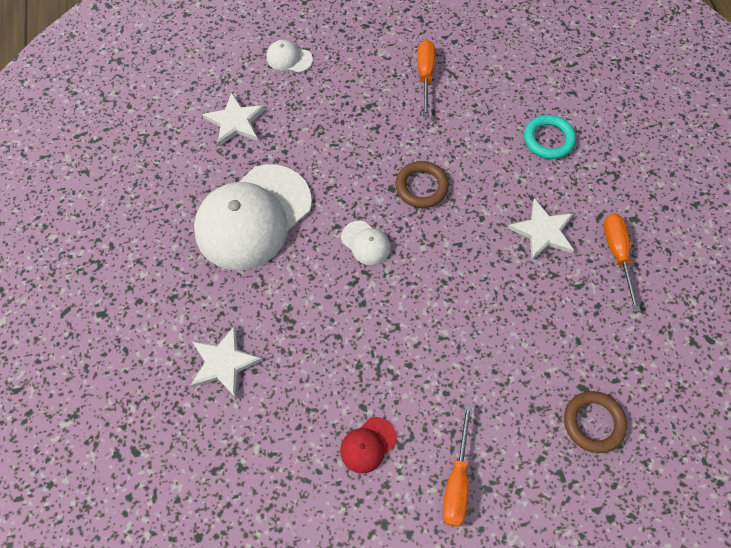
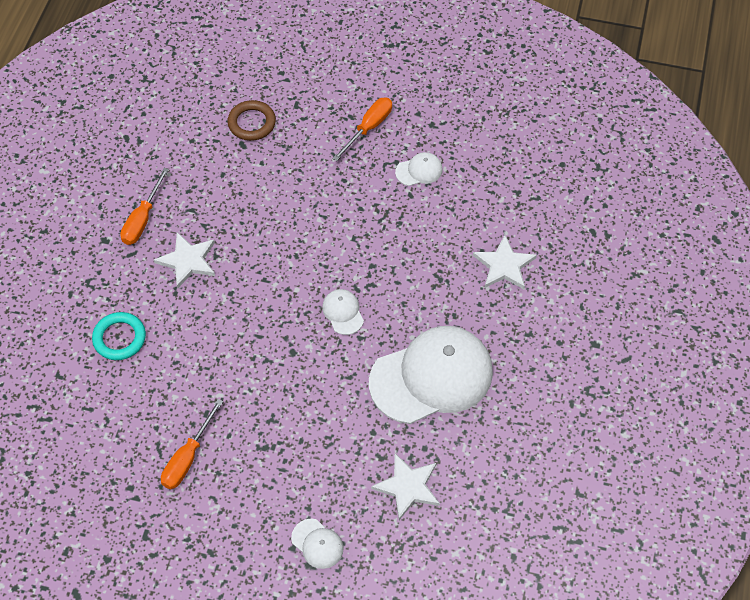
camera: 155 degrees left, 5 degrees down
red cap [340,417,397,474] -> white cap [395,152,443,186]
brown ring [395,161,449,208] -> none

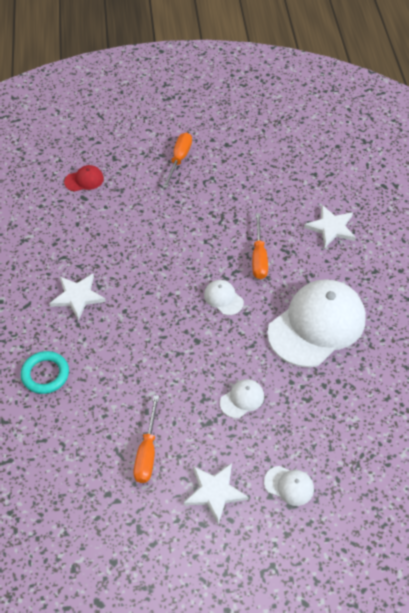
camera: 20 degrees left, 5 degrees down
orange screwdriver [120,168,169,245] -> orange screwdriver moved to [252,213,268,279]
brown ring [227,100,276,141] -> red cap [64,165,104,192]
white star [371,453,440,520] -> white star moved to [183,463,248,524]
white cap [395,152,443,186] -> white cap moved to [220,379,264,418]

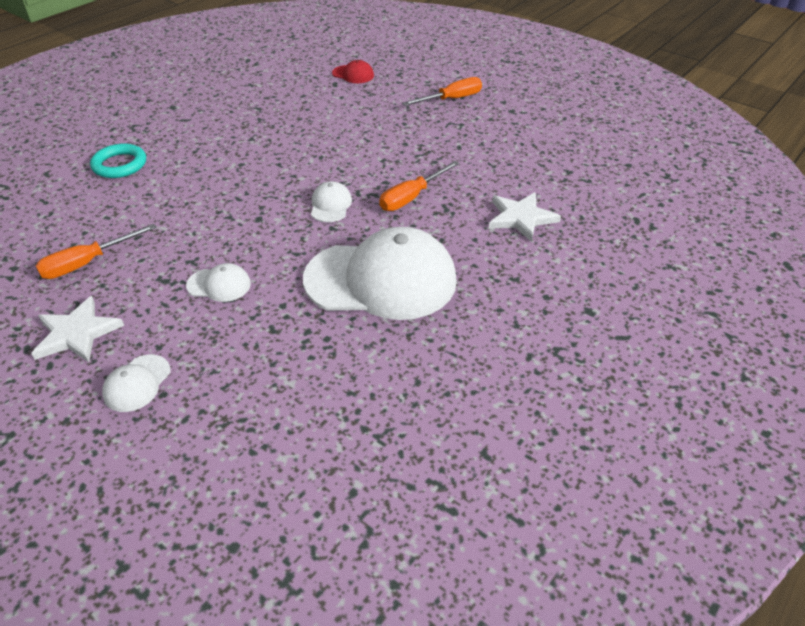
camera: 45 degrees right, 10 degrees down
white star [49,273,106,321] -> none
white cap [264,466,314,506] -> white cap turned 45 degrees clockwise [102,355,171,412]

